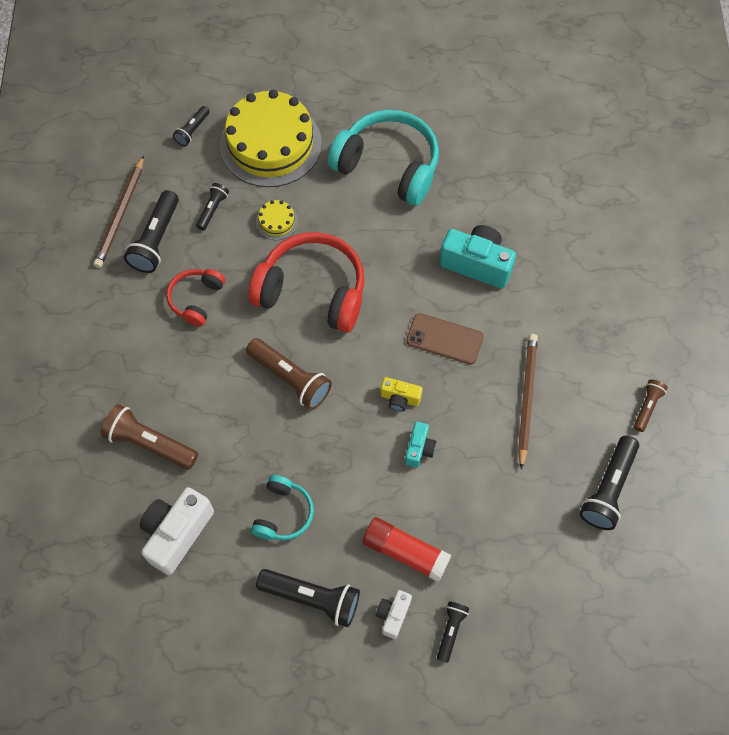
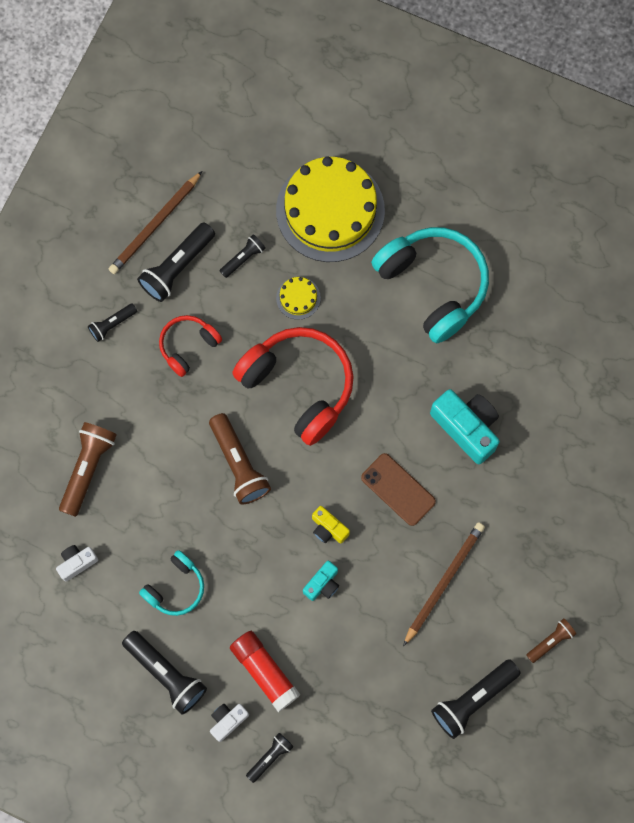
camera: 25 degrees right, 10 degrees up
brown flashlight [101,404,198,469] -> brown flashlight turned 60 degrees clockwise [59,422,117,517]
white camera [140,487,214,575] -> white camera [56,545,98,582], size x0.53
black flashlight [173,106,210,146] -> black flashlight moved to [88,303,137,342]

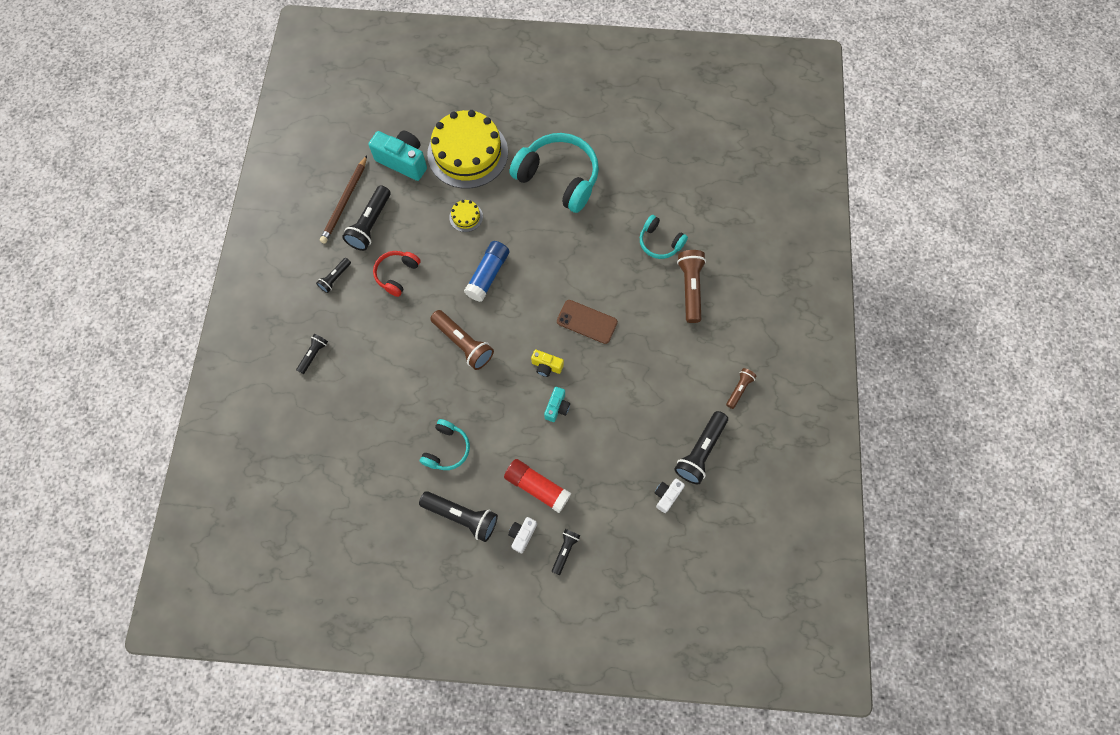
camera: 20 degrees left, 5 degrees down
white camera [56,545,98,582] -> white camera moved to [655,479,685,513]
brown flashlight [59,422,117,517] -> brown flashlight moved to [677,250,706,323]
black flashlight [220,234,266,278] -> black flashlight moved to [296,334,328,374]
red headphones [232,327,354,446] -> blue glue stick [464,241,509,302]
brown pencil [403,522,485,646] -> none
turquoise camera [430,389,500,464] -> turquoise camera moved to [368,131,427,181]
none -> turquoise headphones [640,215,688,259]

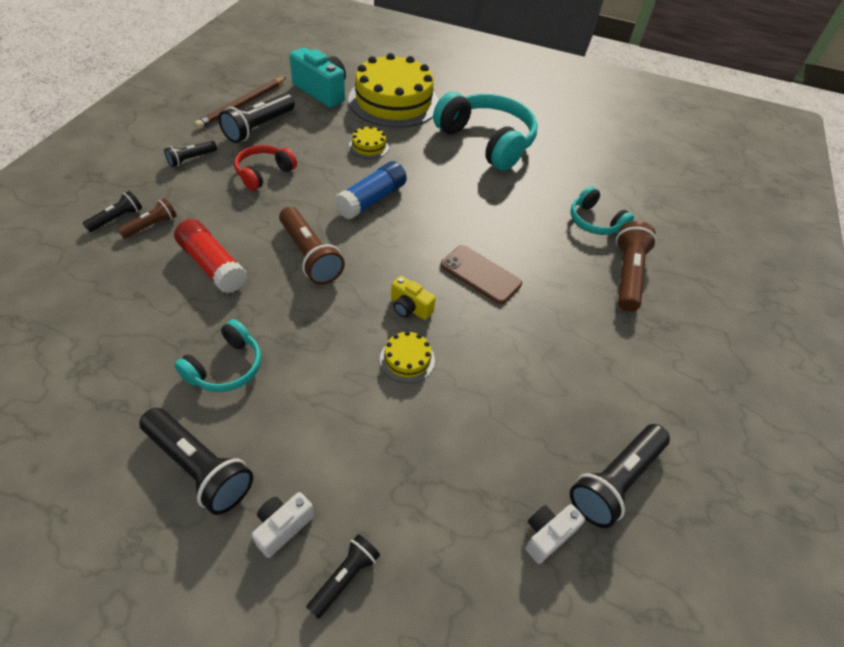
camera: 10 degrees right, 20 degrees down
red glue stick [504,459,571,513] -> red glue stick moved to [174,219,247,293]
turquoise camera [544,387,570,422] -> yellow cake [380,331,435,383]
brown flashlight [726,368,756,409] -> brown flashlight moved to [118,198,177,238]

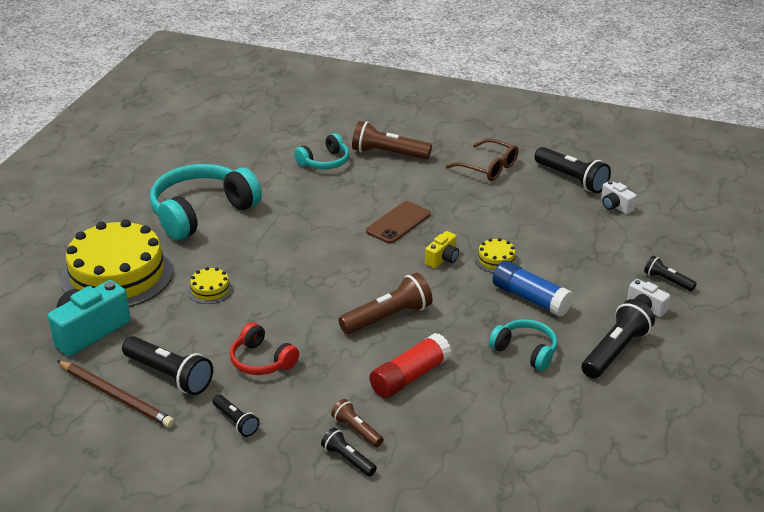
camera: 85 degrees left, 15 degrees down
blue glue stick [335,161,407,219] -> blue glue stick moved to [492,261,573,317]
none -> brown glasses [445,139,518,181]

